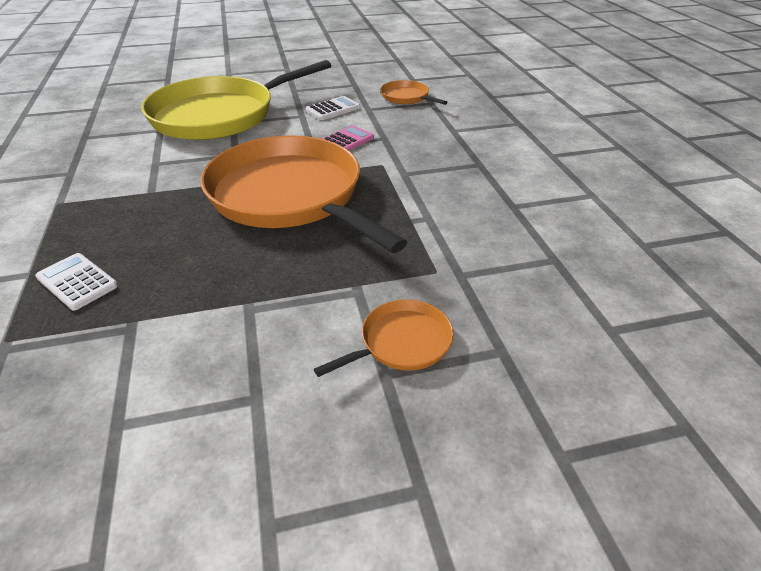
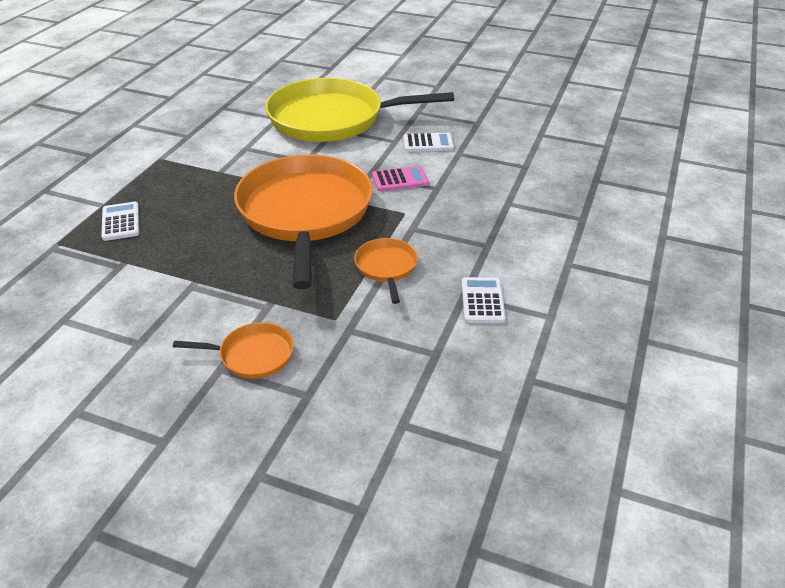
camera: 35 degrees right, 0 degrees up
orange pan [380,80,448,105] -> orange pan moved to [354,238,418,304]
none -> white calculator [462,277,506,323]

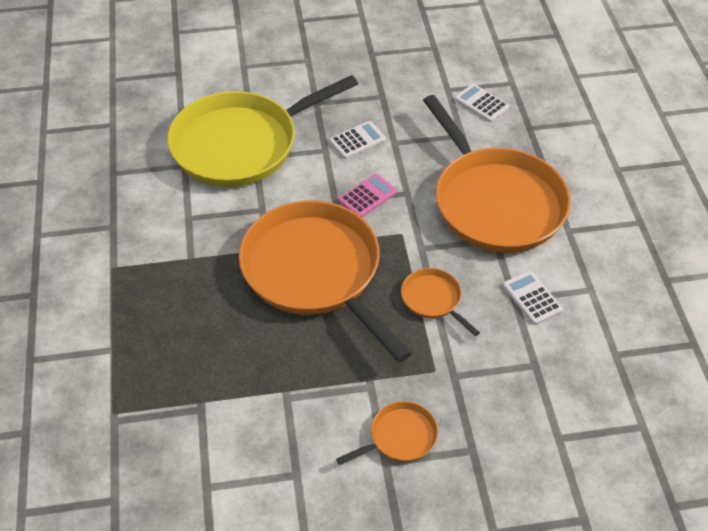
camera: 30 degrees left, 10 degrees up
white calculator [101,202,139,241] -> white calculator moved to [455,84,509,122]
none -> orange pan [423,95,571,253]

